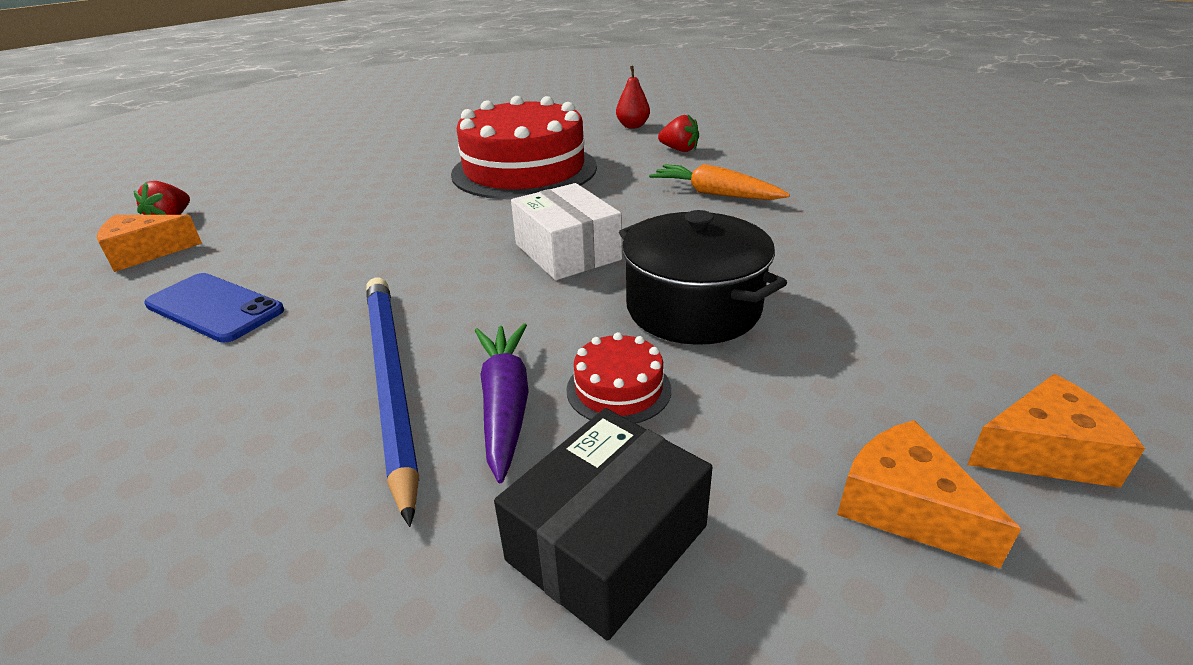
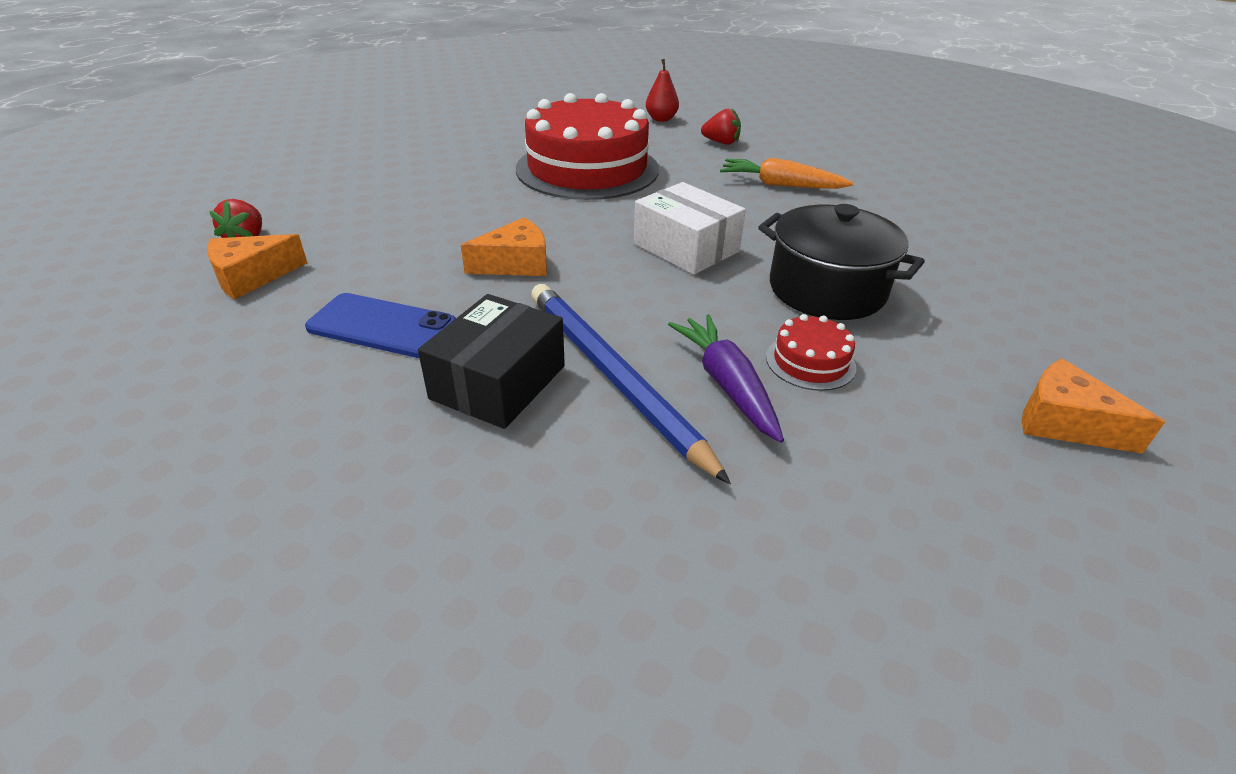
camera: 15 degrees left, 5 degrees up
black box [494,408,712,641] -> black box moved to [418,294,565,429]
orange cheese [967,374,1145,488] -> orange cheese moved to [461,218,547,276]

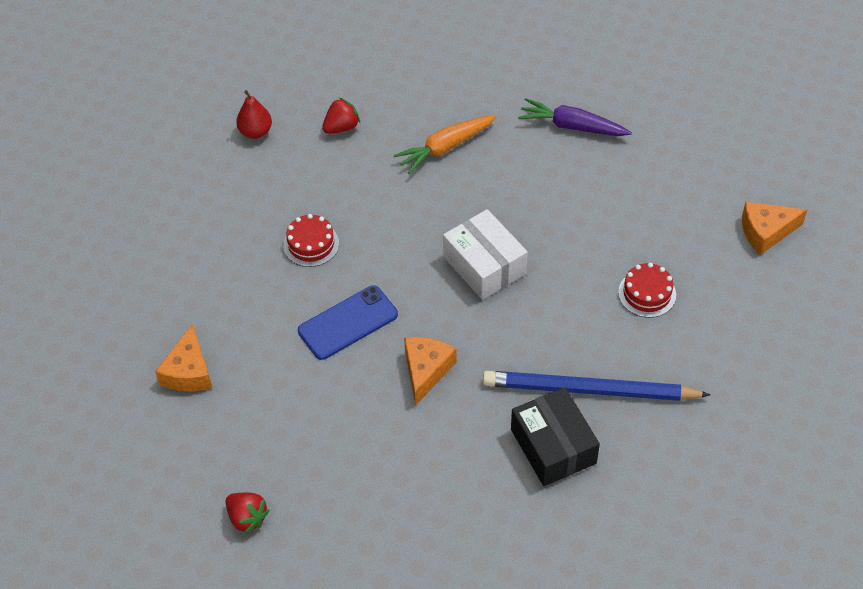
camera: 50 degrees left, 15 degrees up
orange cheese [207,234,307,300] -> orange cheese moved to [155,323,212,392]
blue phone [305,293,456,358] -> blue phone moved to [298,285,398,360]
red cake [516,93,659,200] -> red cake [283,214,339,267], size x0.41
white box [634,182,746,274] -> white box turned 60 degrees clockwise [443,209,527,300]
purple carrot [668,314,784,443] -> purple carrot moved to [518,98,632,136]
black pot [758,204,925,320] -> none

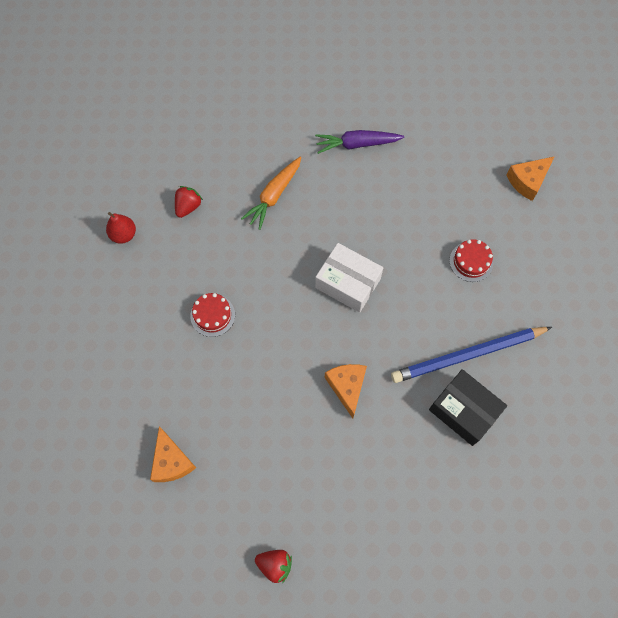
camera: 25 degrees left, 15 degrees up
blue phone [298,285,398,360] -> none

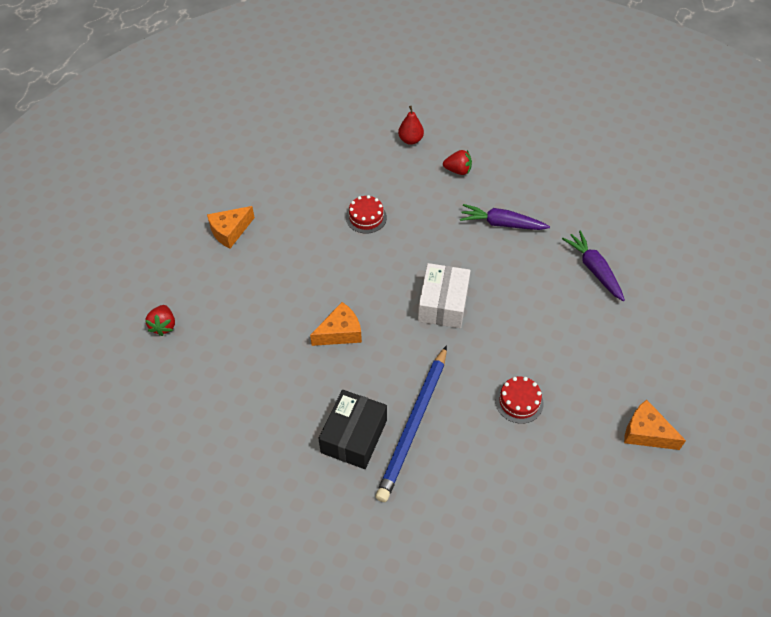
camera: 70 degrees right, 15 degrees down
orange carrot [241,157,301,230] -> purple carrot [460,204,550,230]
blue pencil [391,327,552,383] -> blue pencil turned 120 degrees counterclockwise [376,345,447,502]

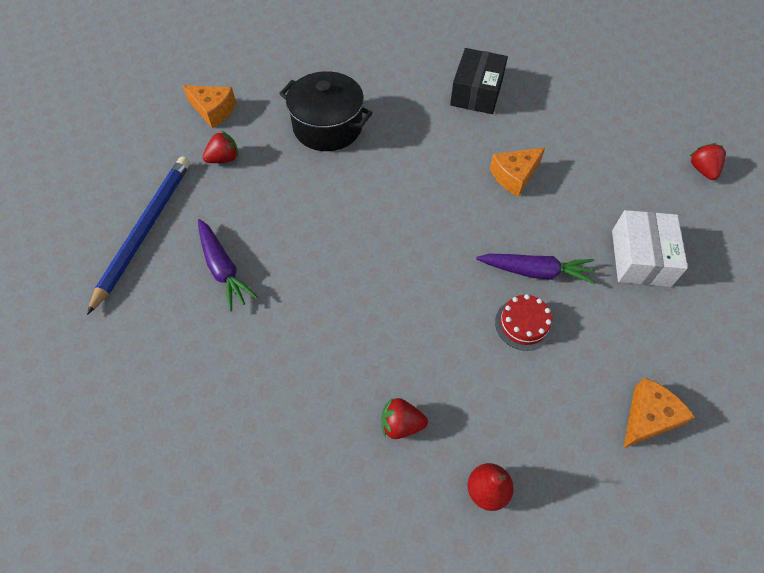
camera: 175 degrees right, 5 degrees up
orange cheese [207,206,255,248] -> orange cheese moved to [623,378,695,448]
blue pencil [376,345,447,502] -> blue pencil moved to [87,157,190,315]
white box [418,263,471,328] -> white box moved to [612,210,688,287]
purple carrot [460,204,550,230] -> purple carrot moved to [476,254,596,284]
red cake [495,377,544,424] -> black pot [279,71,373,151]
none -> red strawberry [203,131,239,163]

